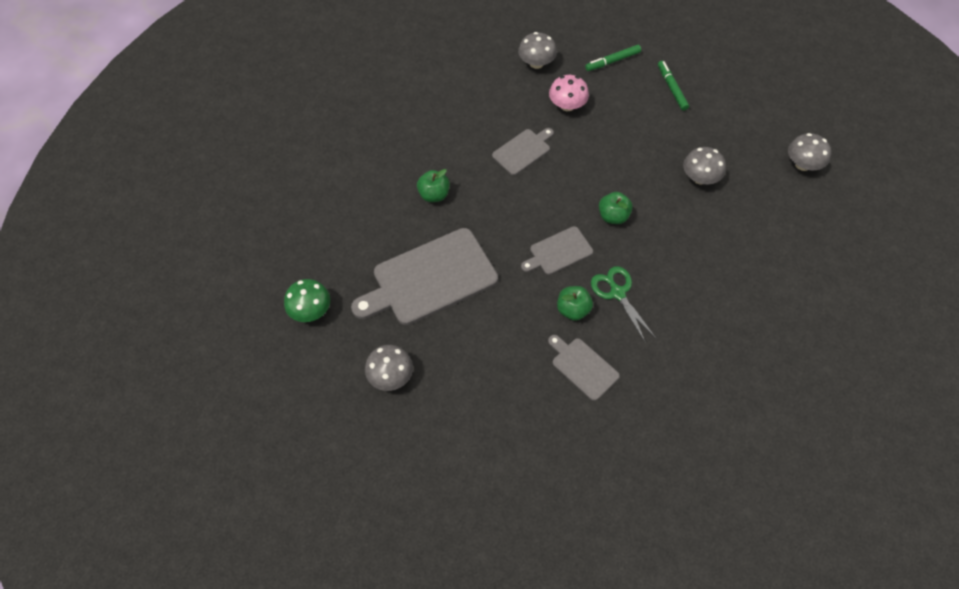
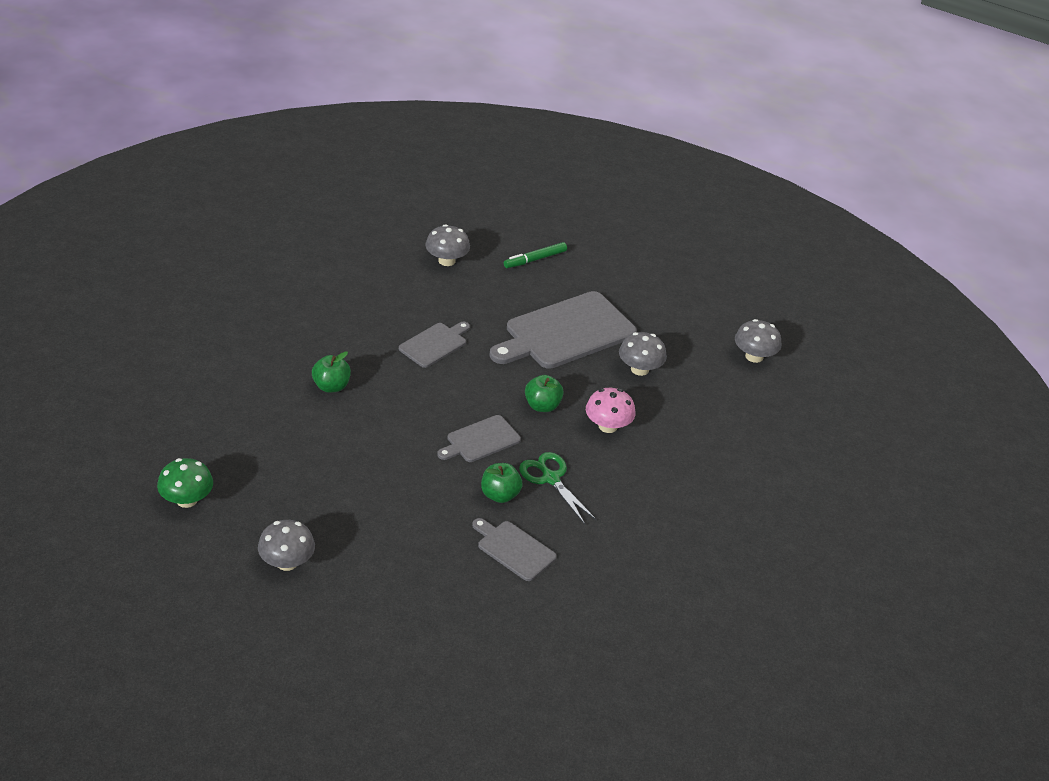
camera: 10 degrees left, 20 degrees down
grey cutting board [351,228,498,325] -> grey cutting board moved to [490,291,637,369]
pink mushroom [549,75,589,111] -> pink mushroom moved to [586,388,635,433]
green marker [658,61,689,111] -> none

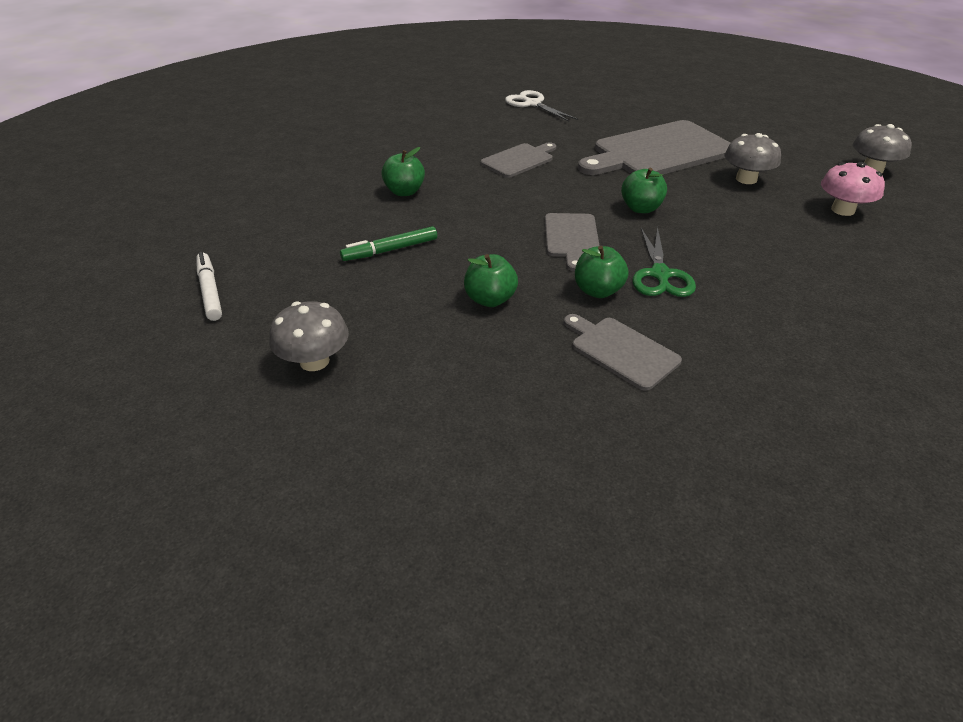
camera: 10 degrees right, 0 degrees up
green mushroom [157,458,213,508] -> white marker [196,252,222,321]
grey mushroom [426,224,470,266] -> white scissors [505,90,578,122]
grey cutting board [437,415,521,462] -> grey cutting board turned 60 degrees counterclockwise [545,213,600,271]
green marker [504,242,567,268] -> green marker moved to [340,226,437,261]
green scissors [519,452,597,524] -> green scissors turned 150 degrees counterclockwise [632,227,696,297]
pink mushroom [586,388,635,433] -> pink mushroom moved to [821,162,885,216]
none -> green apple [464,254,518,307]

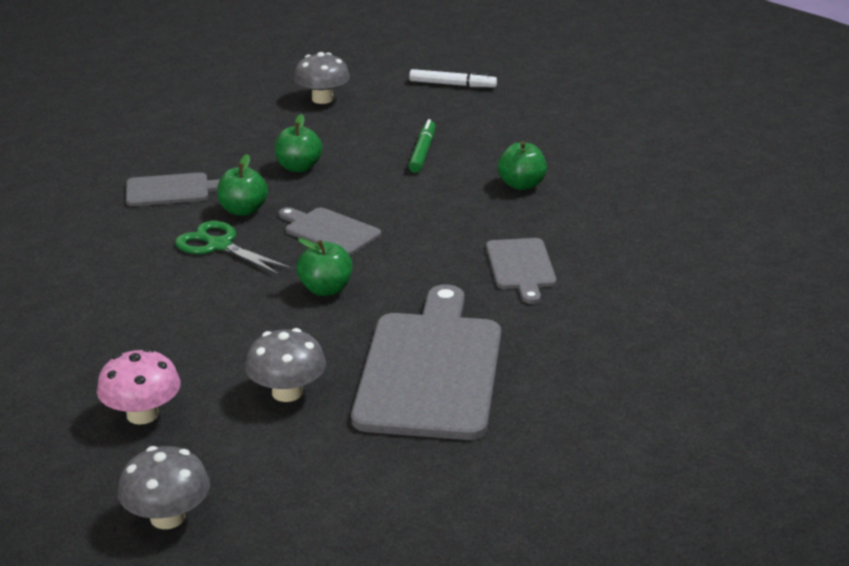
camera: 125 degrees right, 10 degrees down
white scissors [505,90,578,122] -> none

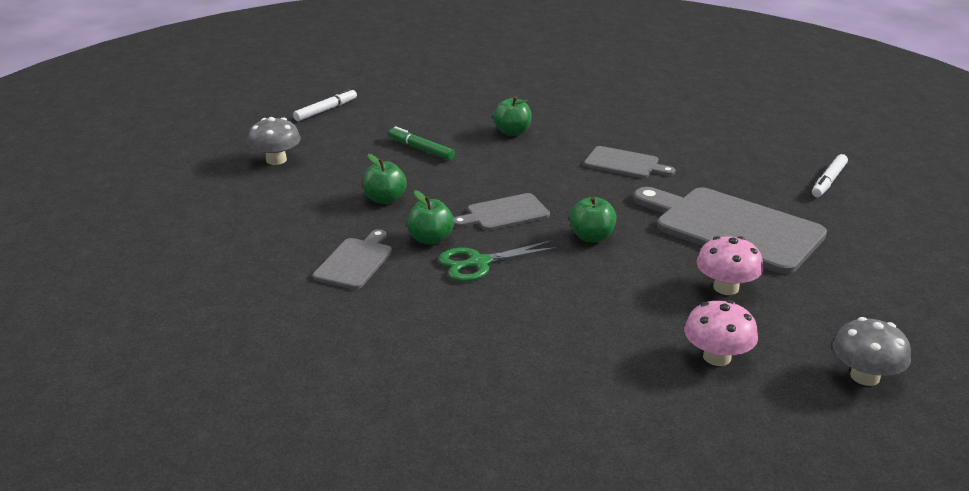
camera: 60 degrees left, 0 degrees up
grey mushroom [245,328,326,402] -> pink mushroom [696,236,763,295]
none -> white marker [812,154,848,197]

